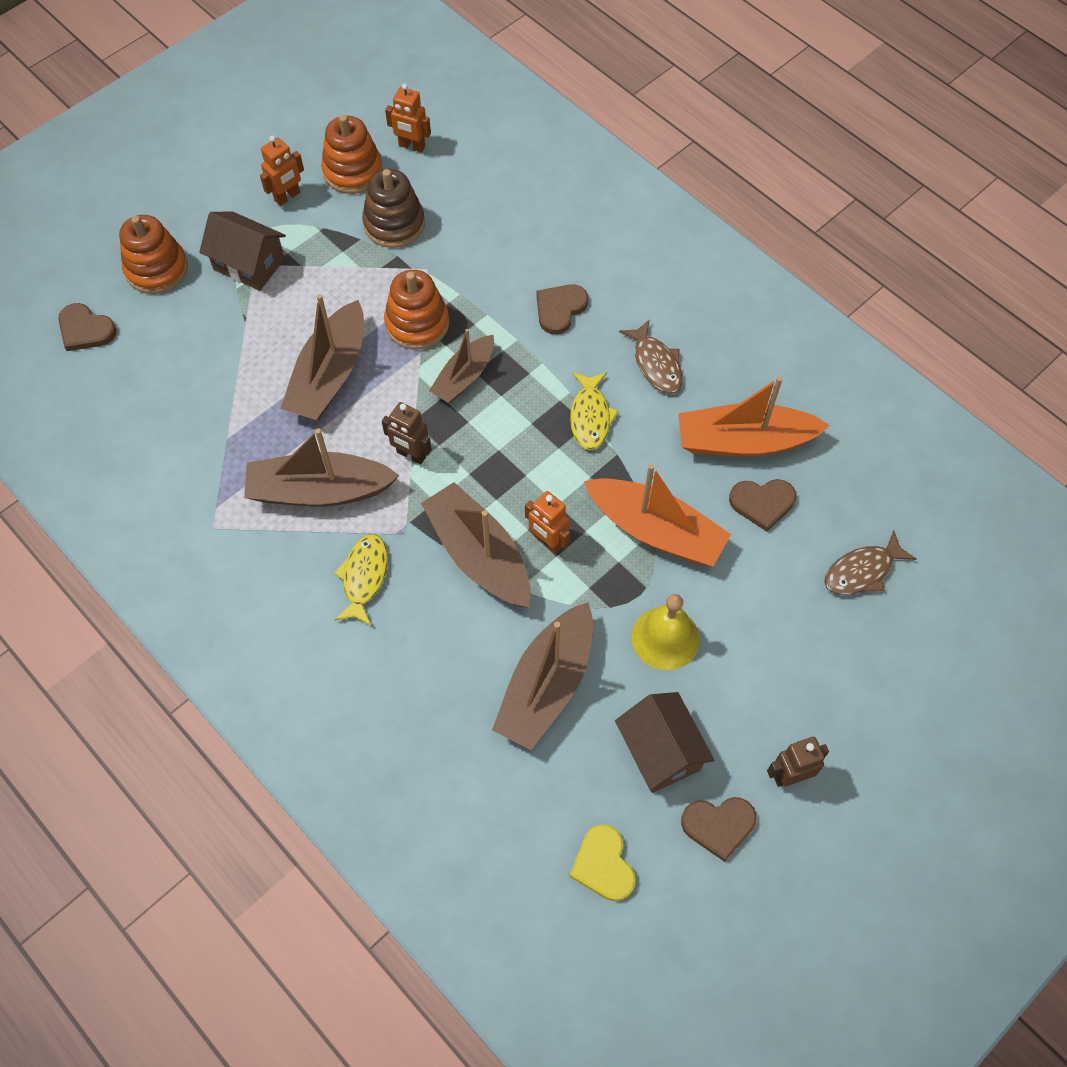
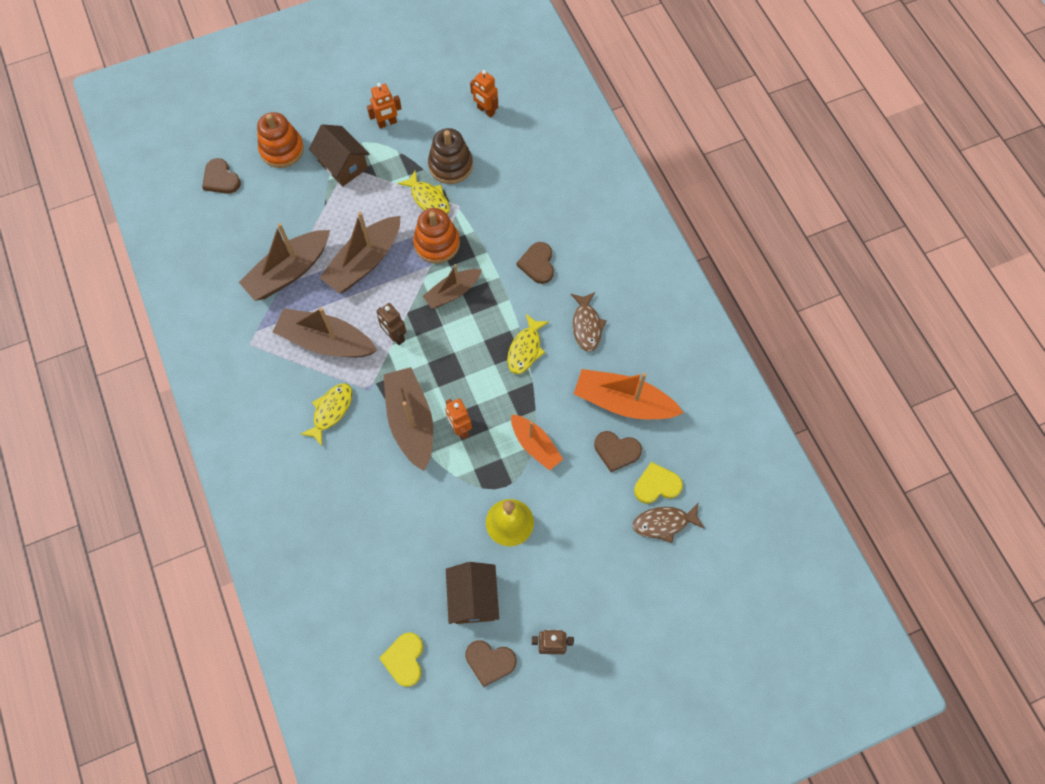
camera: 20 degrees right, 5 degrees up
orange stacking toy [321,115,383,194] -> none
brown boat [492,602,593,750] -> brown boat moved to [239,223,330,301]
brown heart [536,284,588,334] -> brown heart turned 60 degrees counterclockwise [517,242,554,284]
orange boat [584,464,731,567] -> orange boat [511,414,563,471], size x0.63
none -> yellow fish [397,170,450,215]
none -> yellow heart [634,462,683,504]

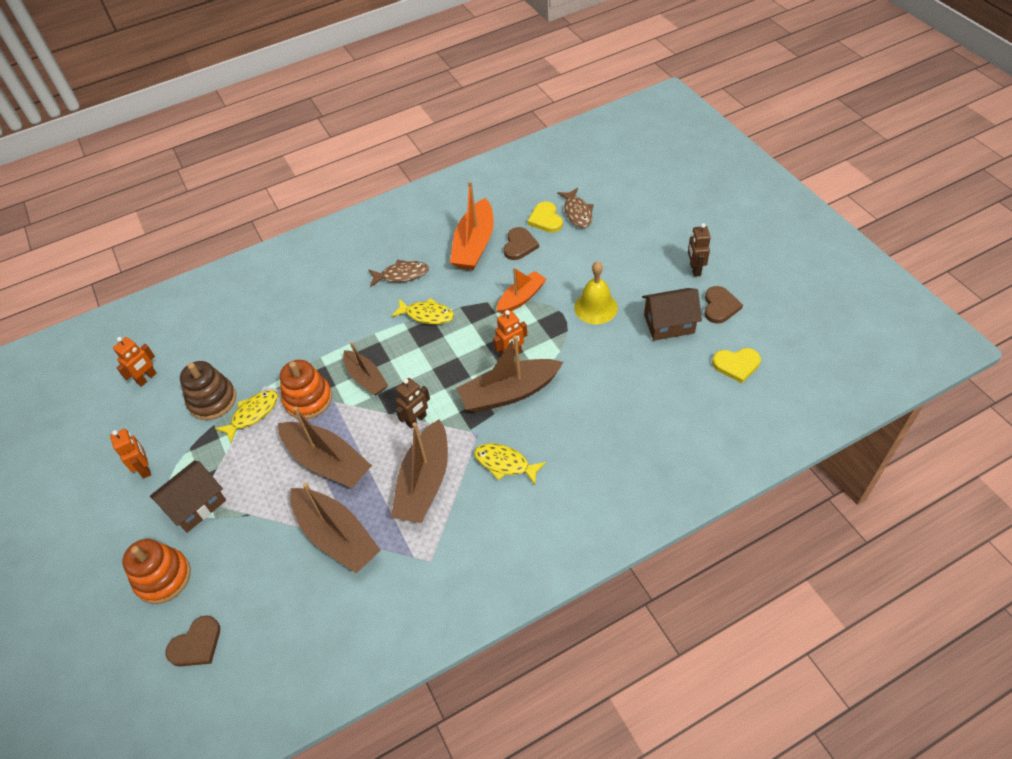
camera: 90 degrees left, 15 degrees down
brown heart [517,242,554,284] -> none

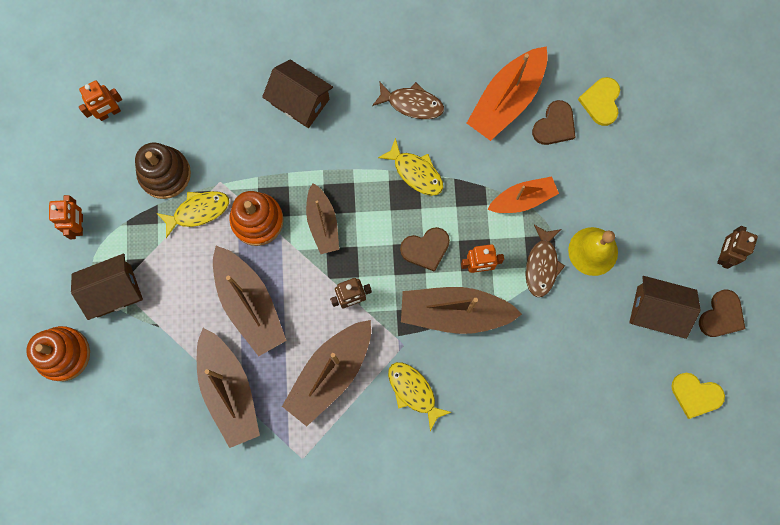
camera: 20 degrees right, 25 degrees up
brown heart [166,615,220,667] -> brown heart moved to [400,227,450,272]
brown fish [557,188,594,228] -> brown fish moved to [525,225,565,297]
none -> brown house [262,59,333,128]

